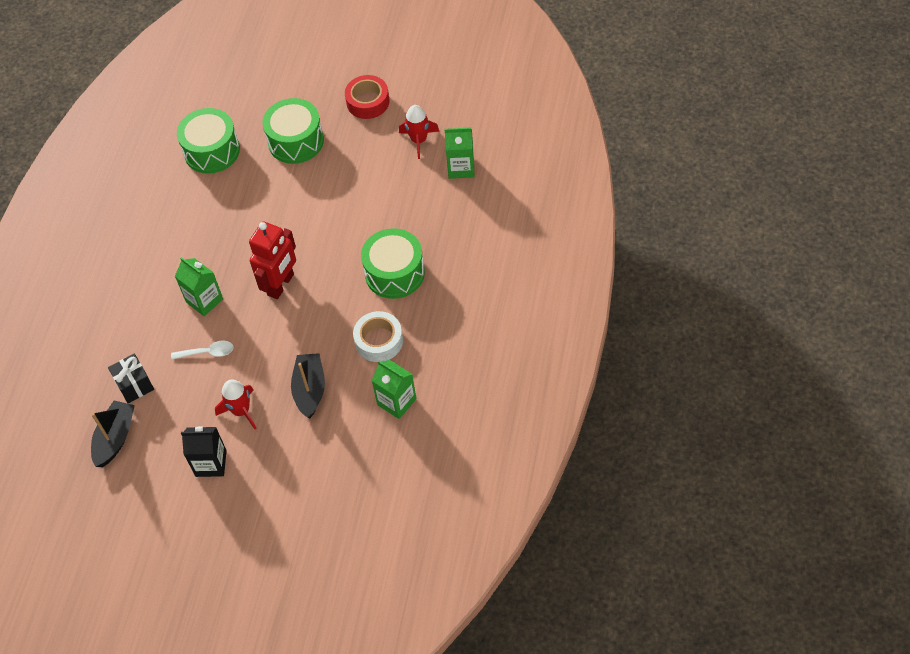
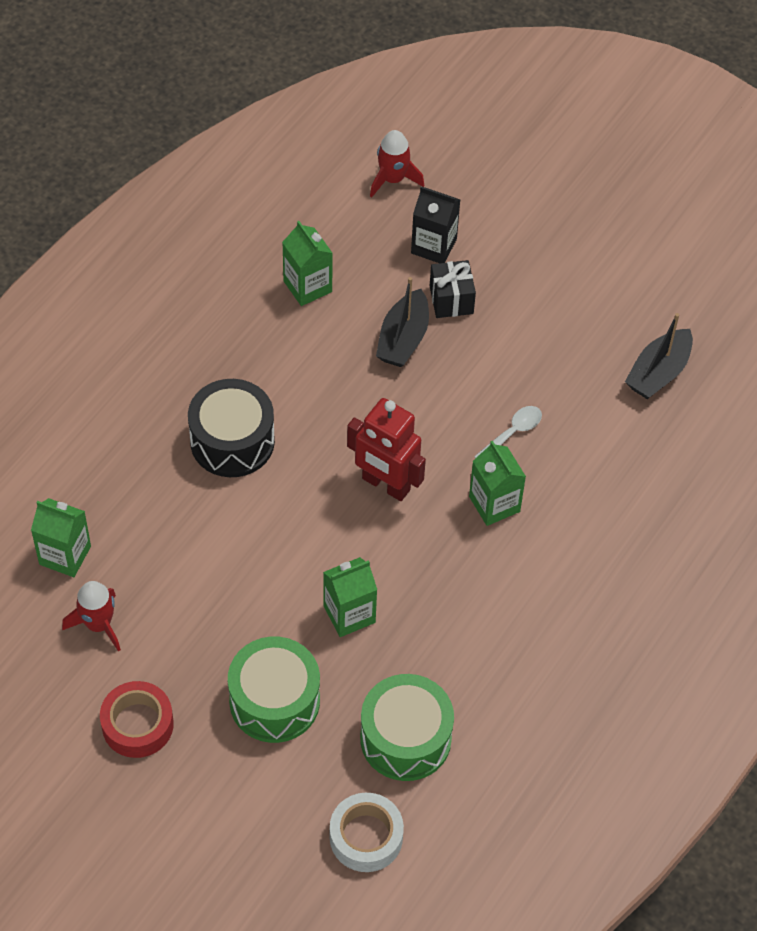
camera: 165 degrees left, 0 degrees up
black gift [108,353,154,403] -> black gift moved to [430,260,476,318]
white spoon [171,341,234,360] -> white spoon turned 120 degrees clockwise [474,406,542,458]
black carton [181,426,227,477] -> black carton moved to [411,186,460,263]
red rocket [215,379,256,429] -> red rocket moved to [370,130,424,198]
red robot [249,221,296,299] -> red robot turned 105 degrees counterclockwise [347,398,426,501]
white tape [353,311,403,362] -> white tape moved to [330,793,404,872]
green drum [361,228,425,299] -> black drum [188,379,275,477]
none -> green carton [323,557,377,637]

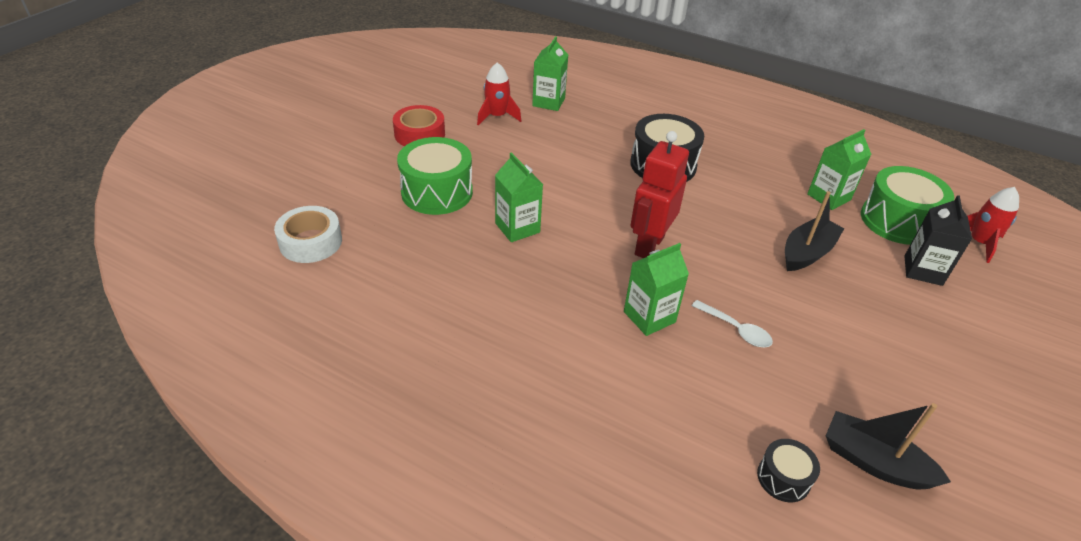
camera: 85 degrees right, 15 degrees down
green drum [360,674,454,781] -> green drum moved to [861,166,954,245]
black boat [376,277,429,367] -> black boat turned 120 degrees clockwise [785,191,845,271]
black gift [430,260,476,318] -> none
none -> black drum [757,439,820,502]

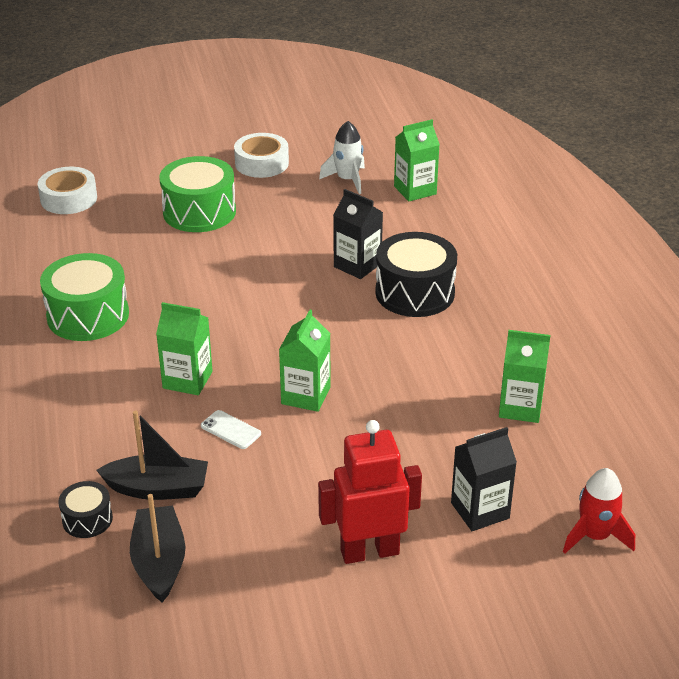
camera: 50 degrees right, 5 degrees down
red tape [393,105,445,146] -> white tape [234,133,289,178]
red rocket [477,62,521,126] -> white rocket [319,121,365,194]
green carton [495,152,543,242] -> green carton moved to [279,310,331,412]
red robot [630,131,689,258] -> red robot moved to [318,420,422,564]
white spoon [692,300,773,348] -> white phone [201,410,261,449]
black boat [785,191,845,271] -> black boat moved to [96,410,208,500]
green drum [861,166,954,245] -> green drum moved to [40,253,129,341]
none -> black carton [333,189,383,279]

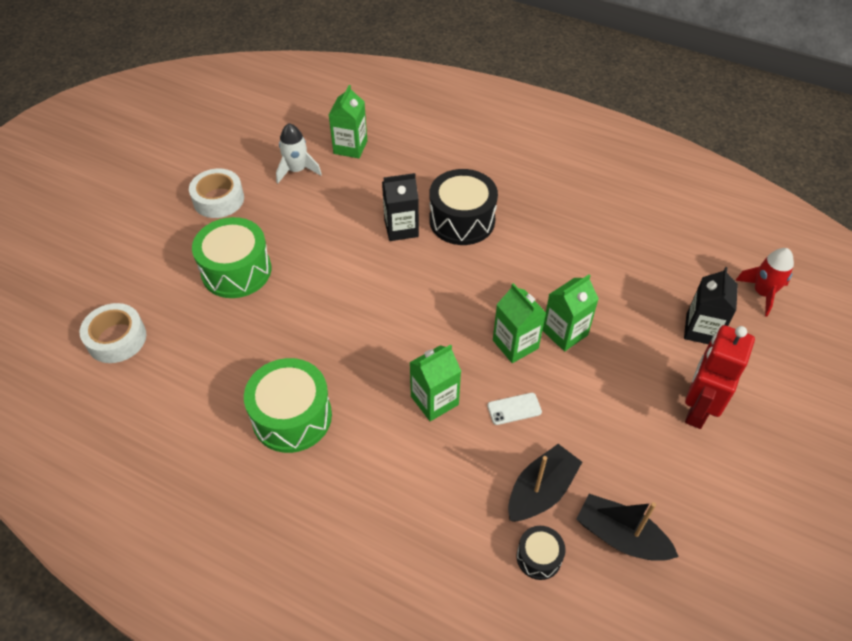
camera: 50 degrees left, 15 degrees up
green carton [499,330,550,423] -> green carton moved to [542,274,599,351]

